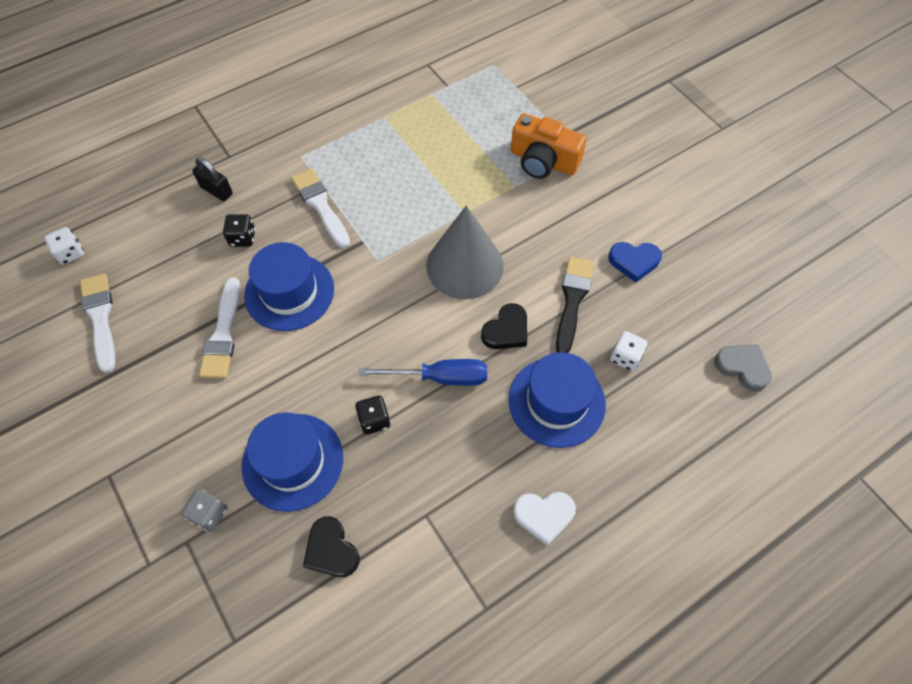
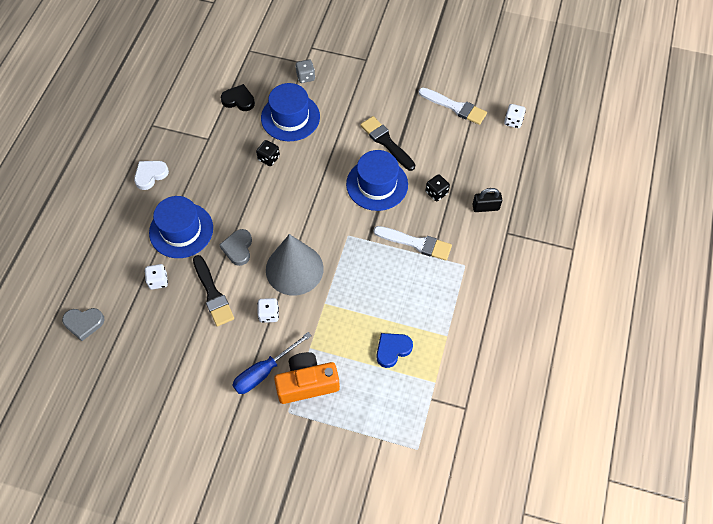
camera: 140 degrees right, 0 degrees up
white brush [199,277,240,379] -> black brush [360,116,415,171]
blue screwdriver [359,359,487,386] -> blue screwdriver moved to [232,332,312,394]
black heart [481,303,527,349] -> grey heart [220,229,252,266]
blue heart [608,242,662,282] -> blue heart moved to [376,333,413,368]
none -> white dice [257,298,279,323]

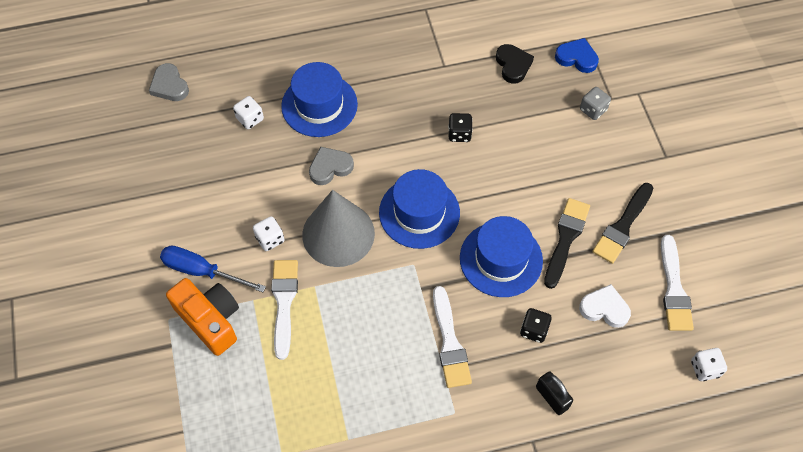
camera: 60 degrees right, 0 degrees up
white heart [134,161,169,190] -> white heart moved to [579,284,631,328]
black brush [193,255,234,326] -> black brush moved to [592,183,653,264]
blue hat [261,83,320,141] -> blue hat moved to [379,169,460,249]
blue heart [376,333,413,368] -> blue heart moved to [555,38,599,73]
none -> white brush [271,260,298,360]

